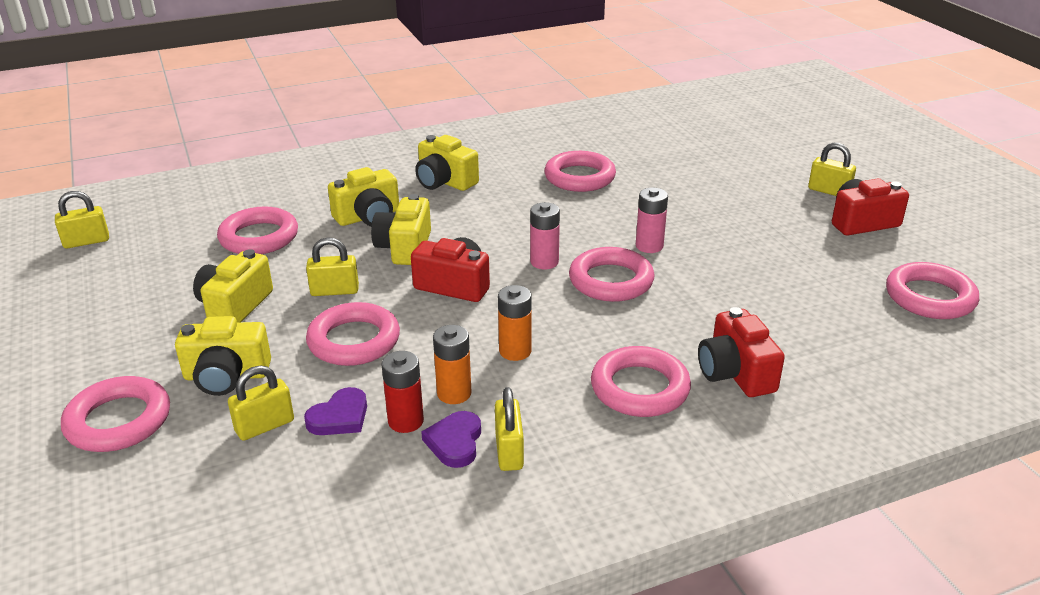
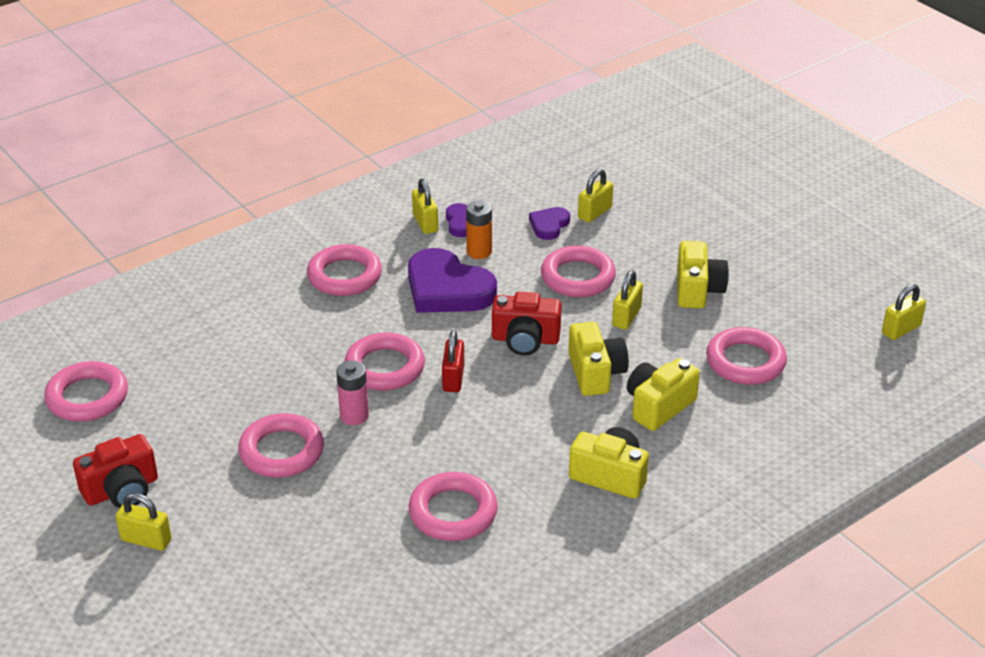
camera: 165 degrees right, 5 degrees up
pink ring [61,376,170,452] -> pink ring moved to [238,413,324,478]
yellow camera [175,316,271,396] -> none
yellow padlock [306,237,359,296] -> yellow padlock turned 45 degrees counterclockwise [612,270,643,330]
red battery [382,351,424,433] -> none
orange battery [498,285,532,361] -> purple heart [408,248,497,313]
pink battery [530,202,560,269] -> red padlock [442,330,464,392]
red camera [698,307,785,397] -> none

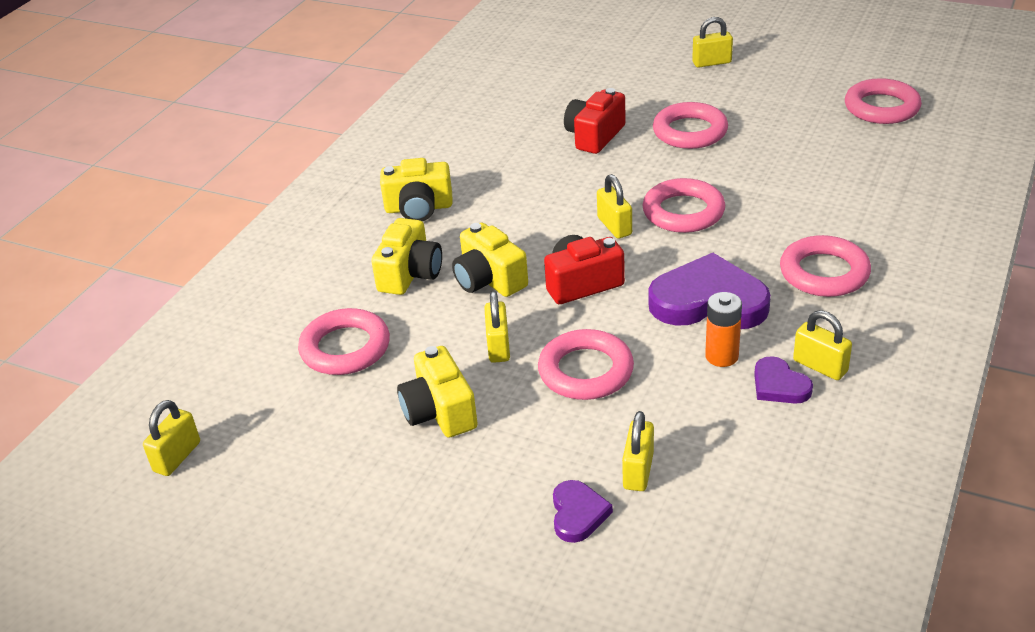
camera: 155 degrees right, 0 degrees up
red camera [73,434,158,508] -> red camera moved to [564,88,626,154]
pink battery [336,361,369,425] -> none
pink ring [409,472,498,541] -> none
red padlock [442,330,464,392] -> yellow padlock [597,174,632,239]
purple heart [529,207,570,240] -> purple heart moved to [553,480,613,543]

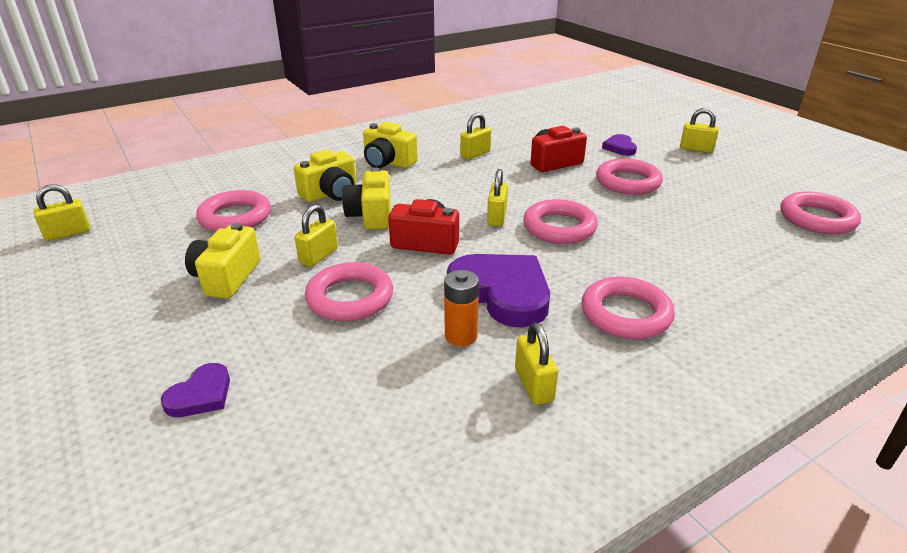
camera: 30 degrees right, 5 degrees down
yellow padlock [622,411,654,491] -> yellow padlock moved to [460,113,491,160]
purple heart [754,356,813,404] -> purple heart moved to [602,134,637,156]

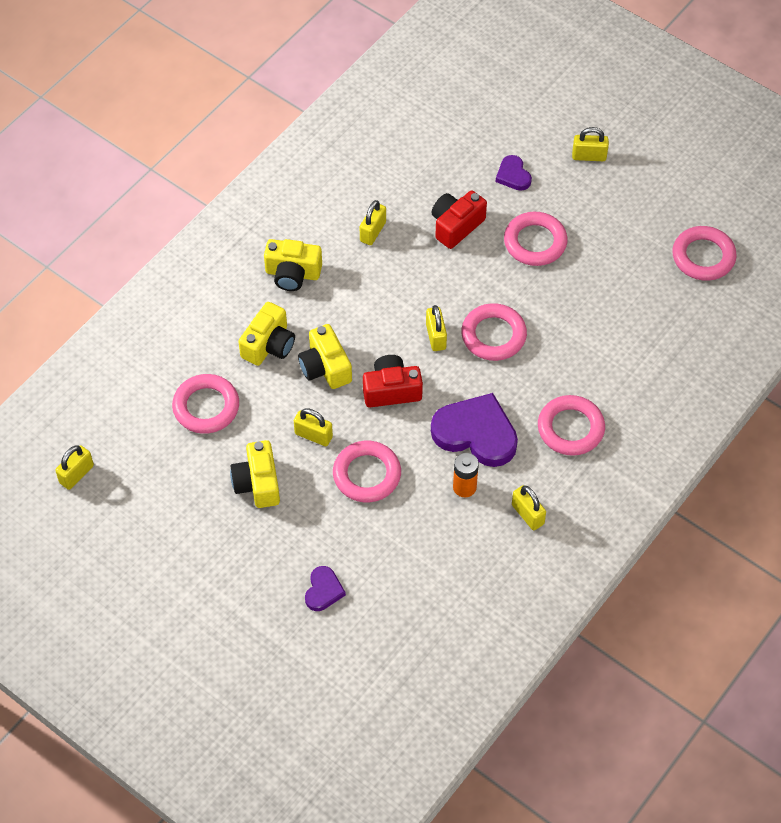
camera: 20 degrees left, 25 degrees up
yellow padlock [295,204,338,267] -> yellow padlock turned 75 degrees counterclockwise [294,408,333,446]

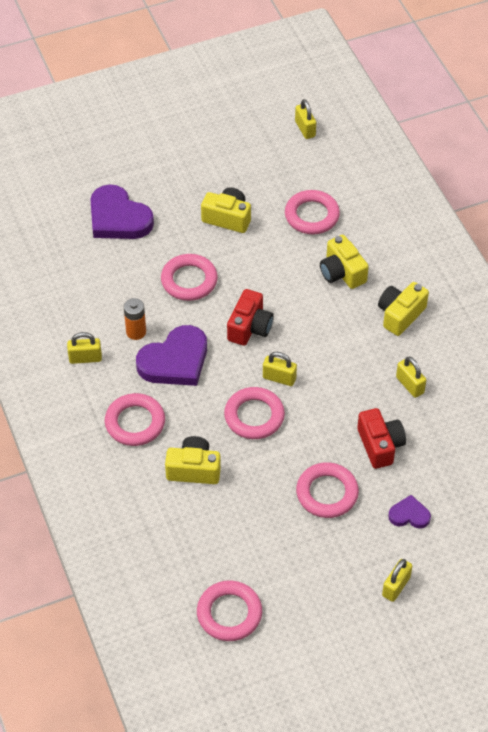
camera: 120 degrees right, 5 degrees down
yellow padlock [294,408,333,446] -> none
yellow camera [298,324,352,389] -> yellow camera moved to [165,436,221,484]
purple heart [305,566,346,611] -> purple heart [90,184,154,239], size x1.99

